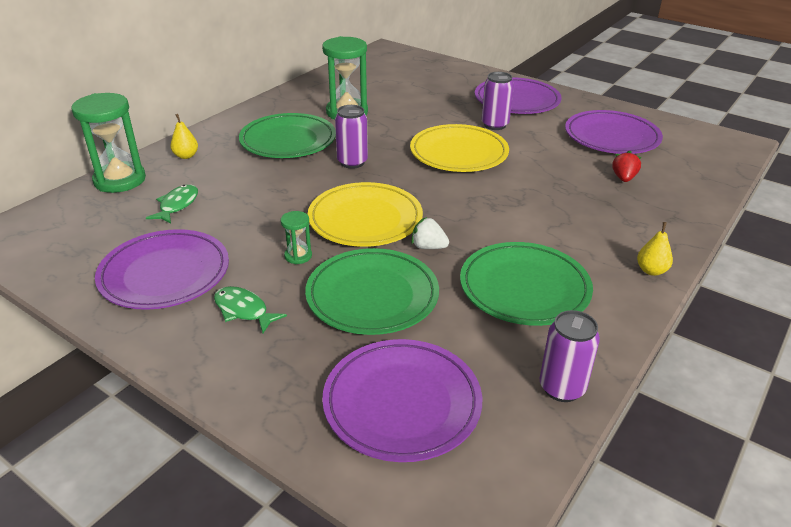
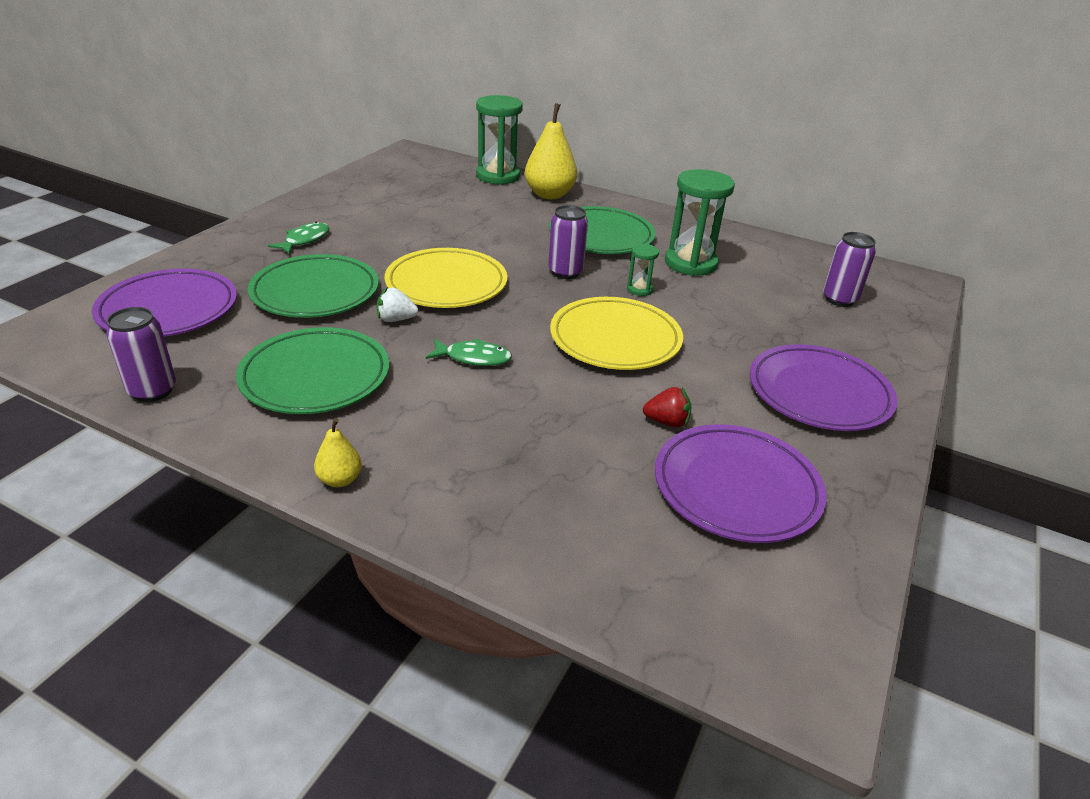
camera: 80 degrees right, 0 degrees up
purple plate [95,229,229,310] -> none
green fish [146,184,198,223] -> green fish moved to [426,338,512,366]
yellow pear [170,114,198,159] -> yellow pear [525,103,577,199], size x2.02
green hourglass [281,211,312,264] -> green hourglass moved to [627,244,659,296]
white strawberry [411,217,449,249] -> white strawberry turned 105 degrees counterclockwise [377,288,418,322]
purple can [481,72,514,130] -> purple can moved to [823,232,876,307]
red strawberry [612,151,642,182] -> red strawberry moved to [643,387,692,428]

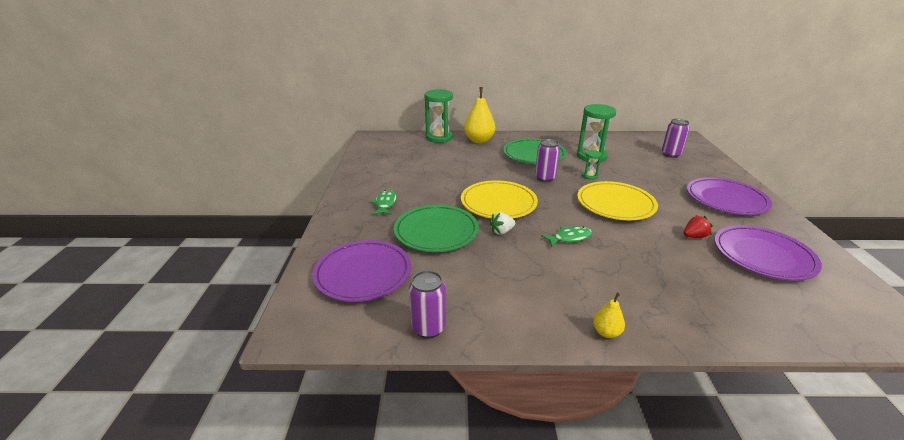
camera: 25 degrees left, 5 degrees down
green plate [236,327,389,414] -> none

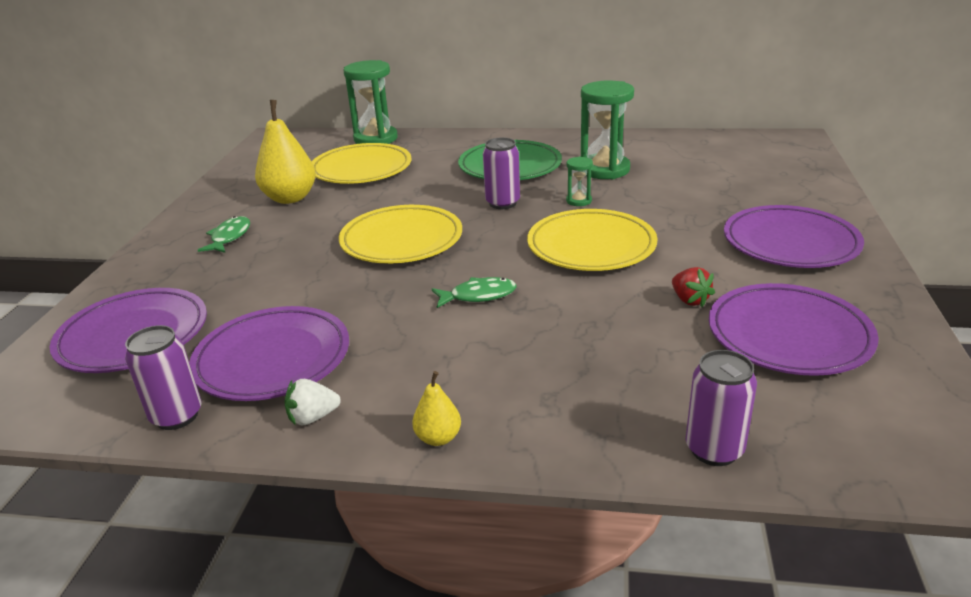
camera: 10 degrees right, 0 degrees up
green plate [394,205,479,252] -> none
yellow pear [464,87,496,143] -> yellow pear moved to [255,100,316,204]
white strawberry [490,212,515,235] -> white strawberry moved to [284,379,341,426]
purple can [662,119,689,158] -> purple can moved to [686,350,757,466]
red strawberry [684,215,713,238] -> red strawberry turned 75 degrees clockwise [672,267,715,307]
none -> purple plate [189,306,349,401]
none -> yellow plate [312,143,412,184]

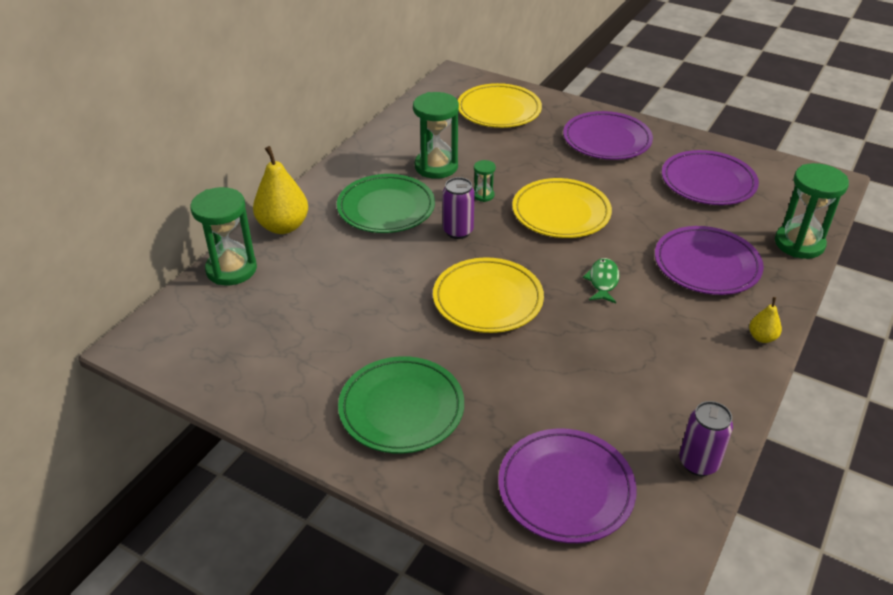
camera: 70 degrees left, 10 degrees up
purple plate [189,306,349,401] -> purple plate moved to [655,226,764,295]
green fish [198,216,250,253] -> green plate [338,356,464,454]
yellow pear [255,100,316,204] -> yellow pear moved to [253,146,308,234]
white strawberry [284,379,341,426] -> none
yellow plate [312,143,412,184] -> yellow plate moved to [458,83,542,128]
red strawberry [672,267,715,307] -> none
purple can [686,350,757,466] -> green hourglass [775,163,849,259]

